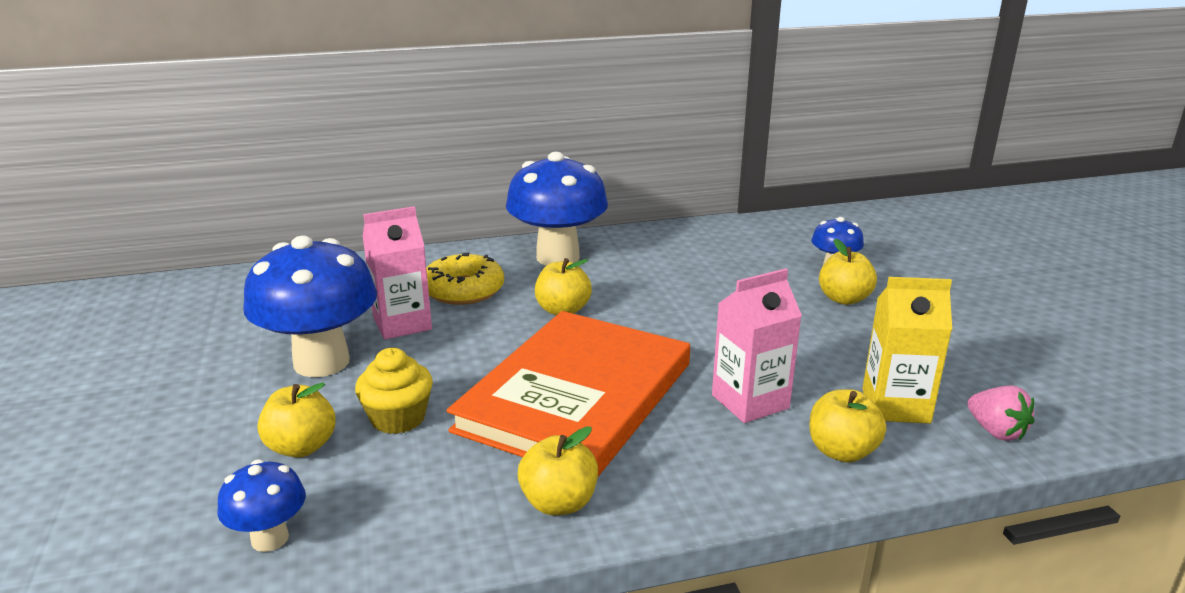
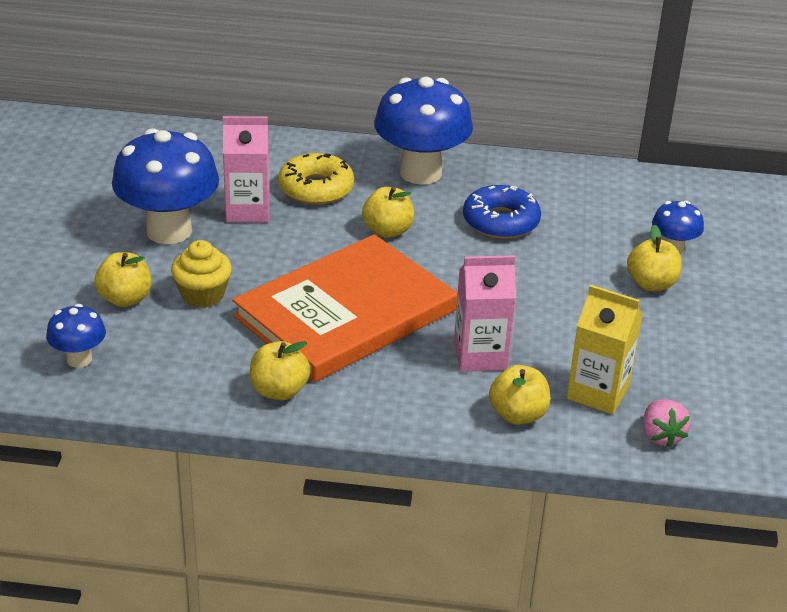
camera: 20 degrees right, 10 degrees up
none -> blue donut [463,185,541,239]

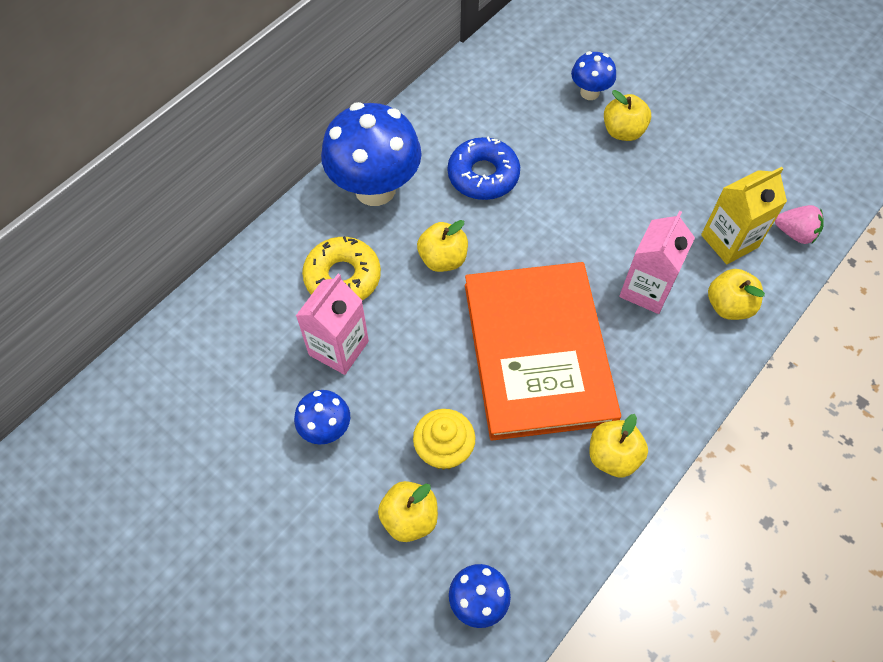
camera: 55 degrees left, 25 degrees up
blue mushroom [112,128,219,244] -> blue mushroom [294,390,350,445], size x0.49

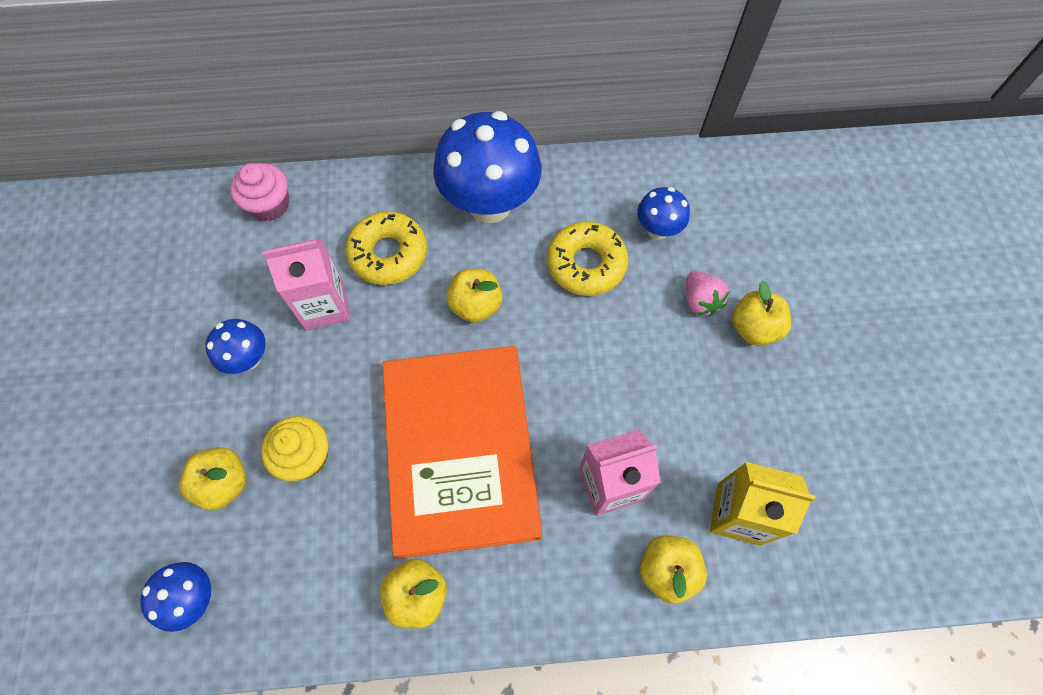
camera: 45 degrees right, 5 degrees up
blue donut [448,137,520,200] -> yellow donut [547,222,629,296]
orange book [465,262,621,441] -> orange book turned 45 degrees counterclockwise [382,346,542,559]
blue mushroom [571,51,616,100] -> blue mushroom moved to [637,187,690,240]
pink strawberry [775,205,824,244] -> pink strawberry moved to [686,271,730,316]
none -> pink cupcake [230,163,289,221]

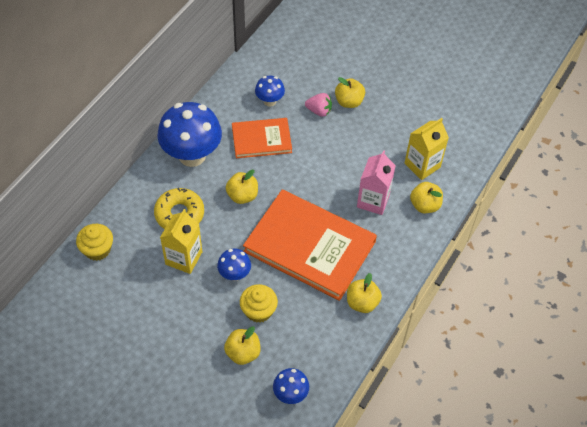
camera: 55 degrees left, 10 degrees down
blue mushroom [205,319,266,374] -> blue mushroom moved to [217,249,251,281]
pink cupcake [230,163,289,221] -> yellow cupcake [76,224,113,261]
pink carton [263,238,350,331] -> yellow carton [160,209,202,274]
yellow donut [547,222,629,296] -> orange book [232,118,292,158]

